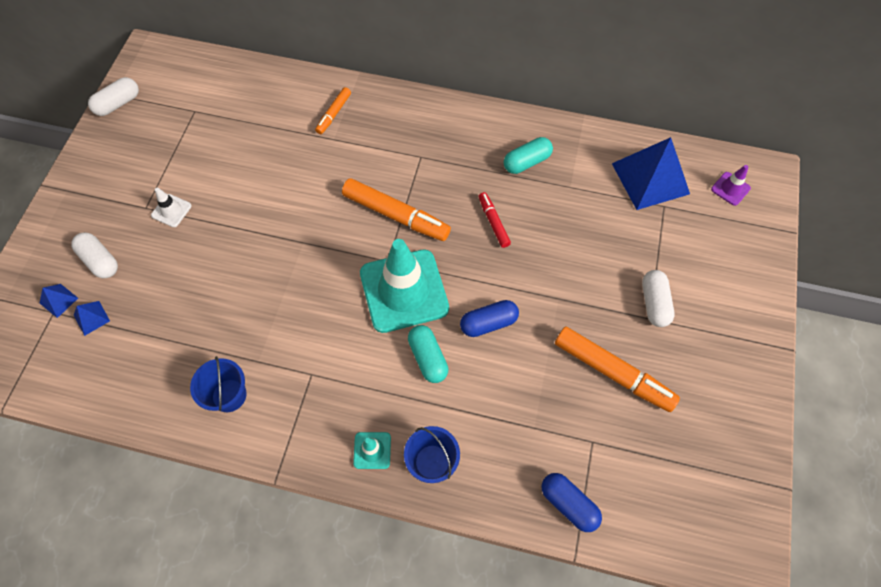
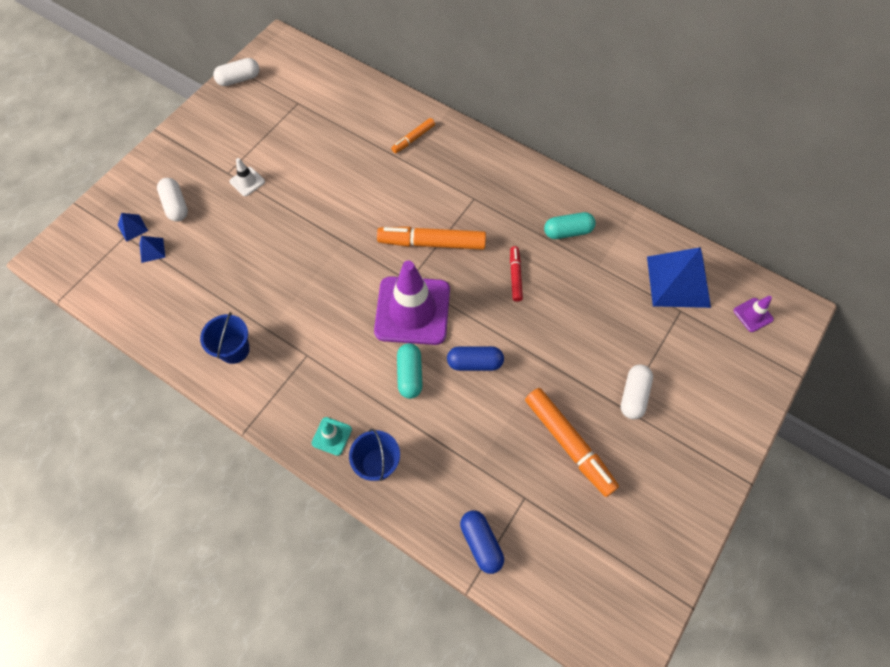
camera: 20 degrees right, 0 degrees up
orange marker [342,178,451,241] -> orange marker turned 135 degrees clockwise [377,227,486,250]
turquoise traffic cone [360,239,449,333] -> purple traffic cone [374,261,450,345]

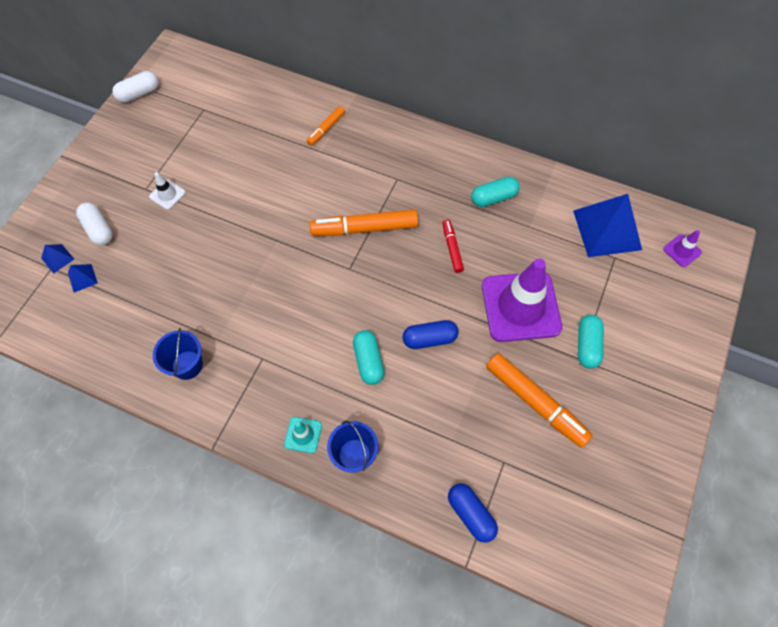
camera: 10 degrees left, 0 degrees up
purple traffic cone [374,261,450,345] -> purple traffic cone moved to [482,258,562,342]
white capsule [621,365,653,419] -> turquoise capsule [578,315,604,369]

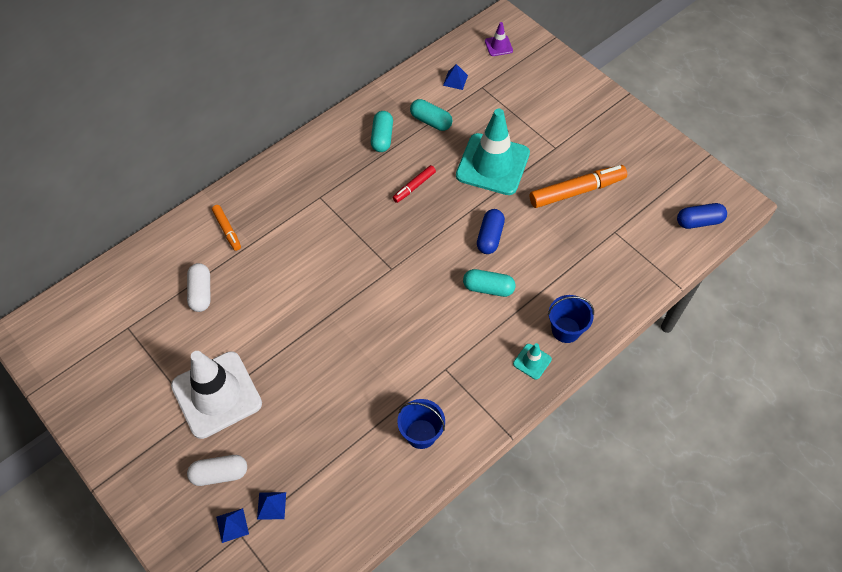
camera: 65 degrees left, 5 degrees down
white capsule [112,71,159,103] -> white capsule moved to [187,263,210,312]
white traffic cone [149,172,186,210] -> white traffic cone [171,351,262,439], size x2.37
orange marker [310,209,418,236] -> none
red marker [443,220,464,273] -> red marker turned 60 degrees counterclockwise [393,165,436,203]
blue capsule [448,483,498,543] -> blue capsule moved to [677,203,727,229]
purple traffic cone [482,258,562,342] -> turquoise traffic cone [456,109,530,195]
blue pyramid [573,194,642,257] -> blue pyramid [443,64,468,90], size x0.42
turquoise capsule [578,315,604,369] -> turquoise capsule moved to [410,99,453,131]

